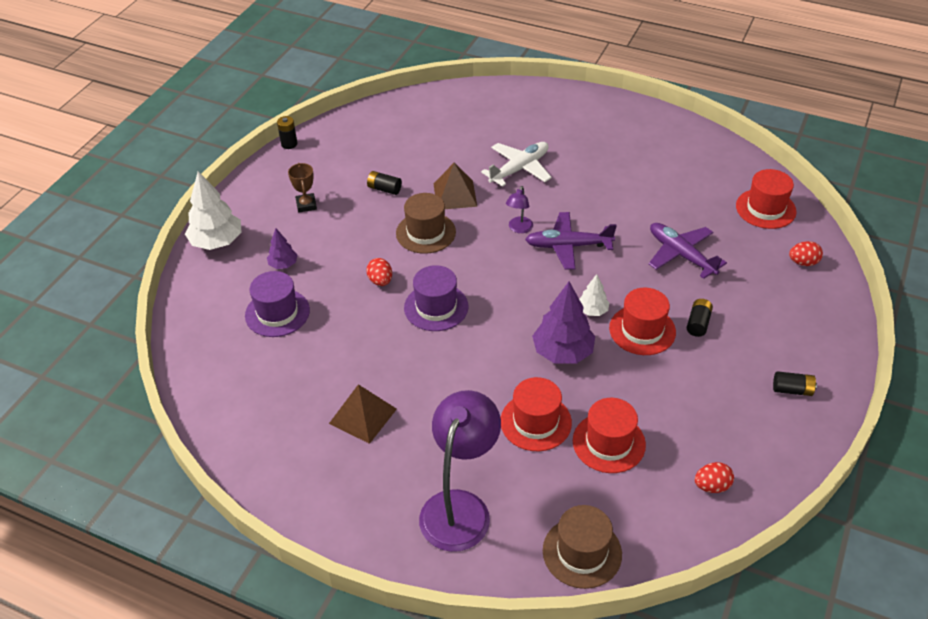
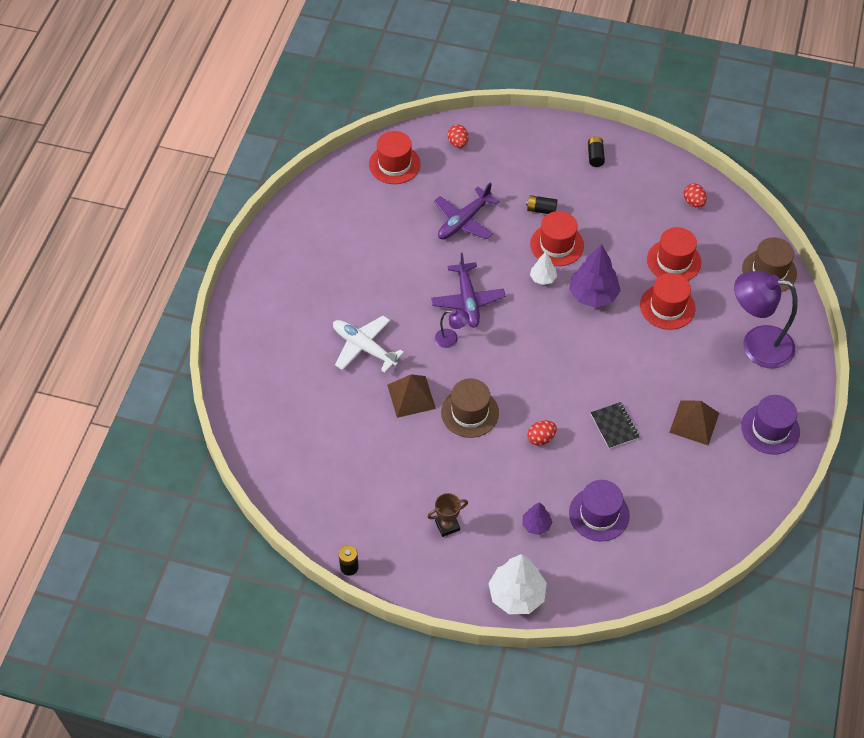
camera: 100 degrees left, 10 degrees up
black battery [367,171,402,195] -> none
purple hat [404,265,468,331] -> purple hat moved to [741,395,800,454]
none -> black notebook [591,402,639,449]

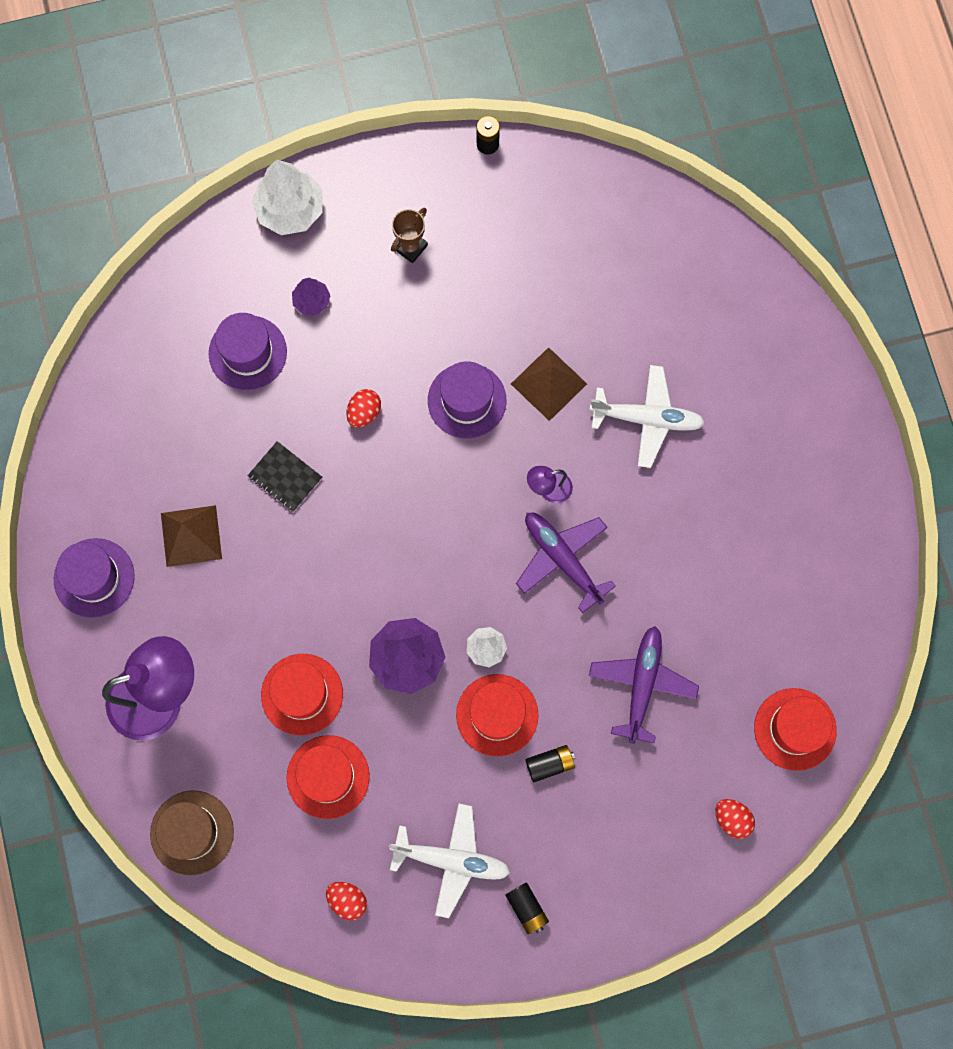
camera: 150 degrees right, 20 degrees up
brown hat [441,378,499,438] -> purple hat [428,361,506,438]
none -> white plane [389,804,511,918]

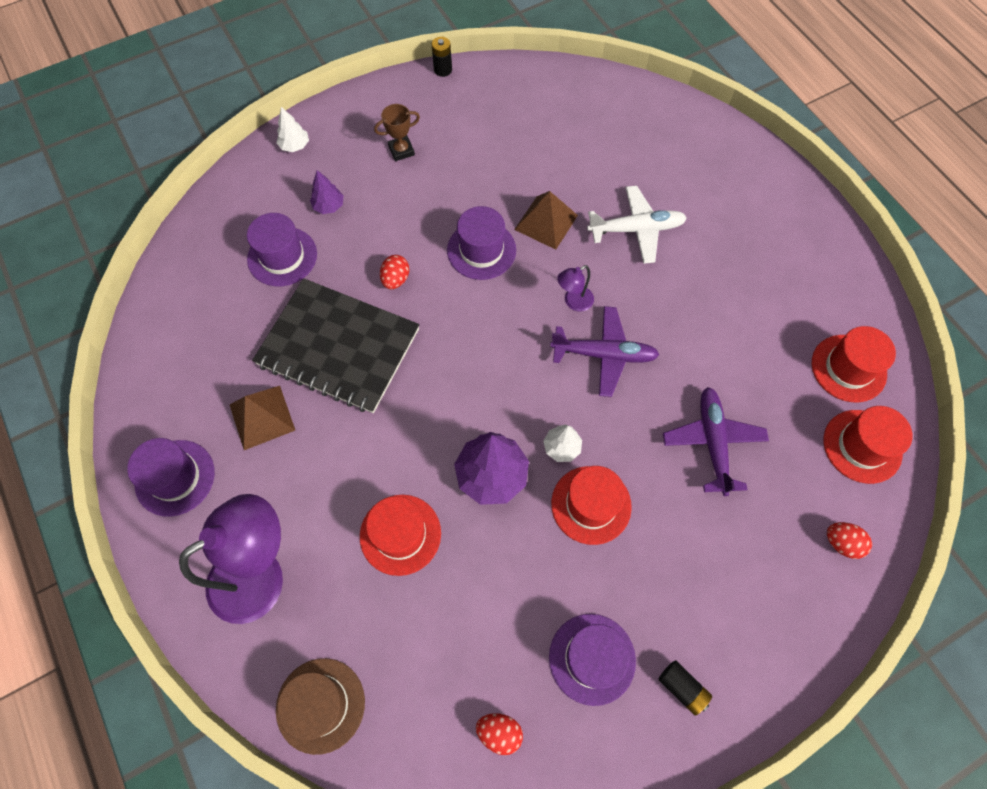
camera: 15 degrees left, 10 degrees down
black notebook [248,441,322,512] -> black notebook [252,278,419,413], size x2.41
white tree [252,160,323,235] -> white tree [276,107,309,152], size x0.54
red hat [287,735,370,819] -> red hat moved to [812,326,896,402]
white plane [389,804,511,918] -> purple hat [549,614,636,706]
brown trophy [391,208,428,263] -> brown trophy turned 45 degrees clockwise [374,104,420,161]
purple plane [516,513,616,613] -> purple plane turned 150 degrees clockwise [550,306,660,397]
black battery [526,745,575,782] -> none

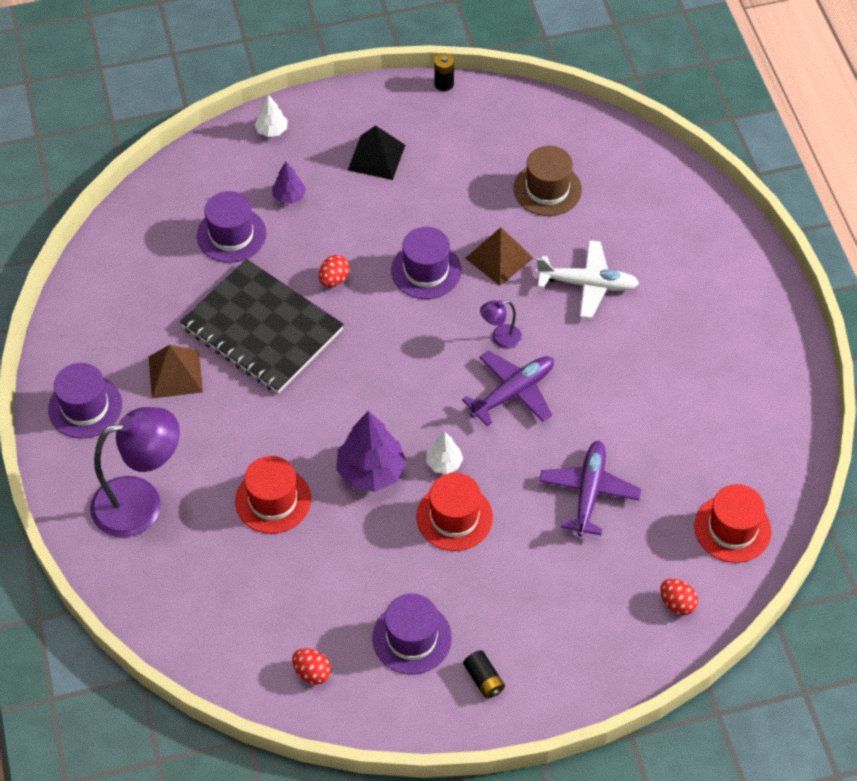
camera: 15 degrees right, 10 degrees down
brown hat [276,658,365,755] -> brown hat moved to [513,146,582,216]
brown trophy [374,104,420,161] -> black pyramid [348,125,405,180]
purple plane [550,306,660,397] -> purple plane turned 60 degrees counterclockwise [462,351,554,426]
red hat [812,326,896,402] -> none

